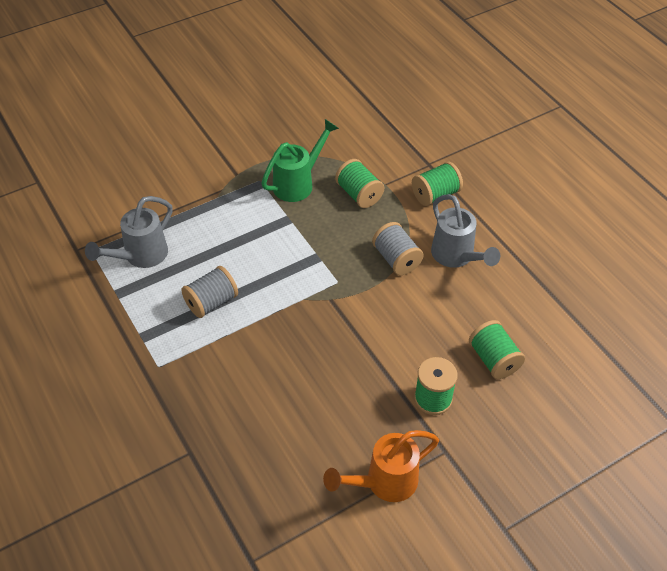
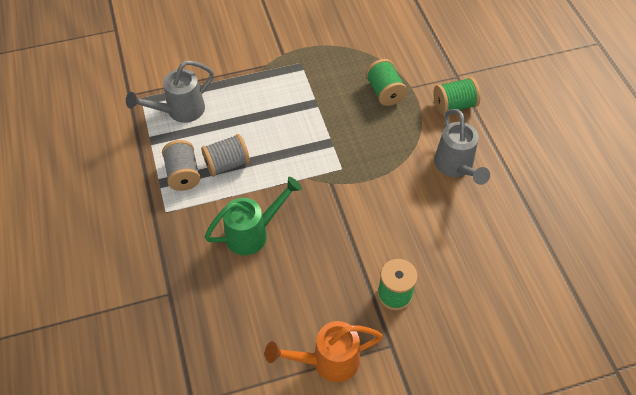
camera: 15 degrees right, 5 degrees up
green watering can [261,119,339,202] -> green watering can moved to [205,177,302,255]
grey spool [372,222,424,275] -> grey spool moved to [162,140,200,191]
green spool [469,320,525,379] -> none

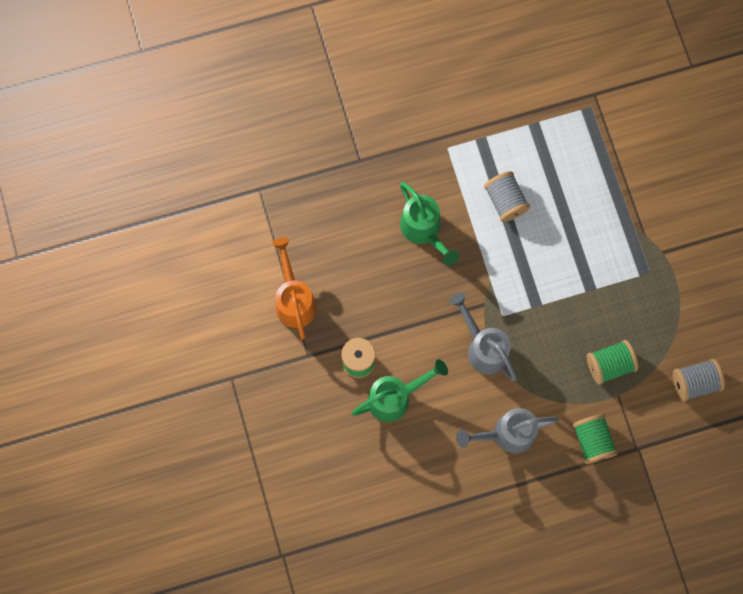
camera: 90 degrees right, 20 degrees up
grey watering can [126,61,214,123] -> grey watering can moved to [449,292,517,381]
grey spool [162,140,200,191] -> grey spool moved to [673,359,725,401]
none -> green watering can [351,359,448,422]

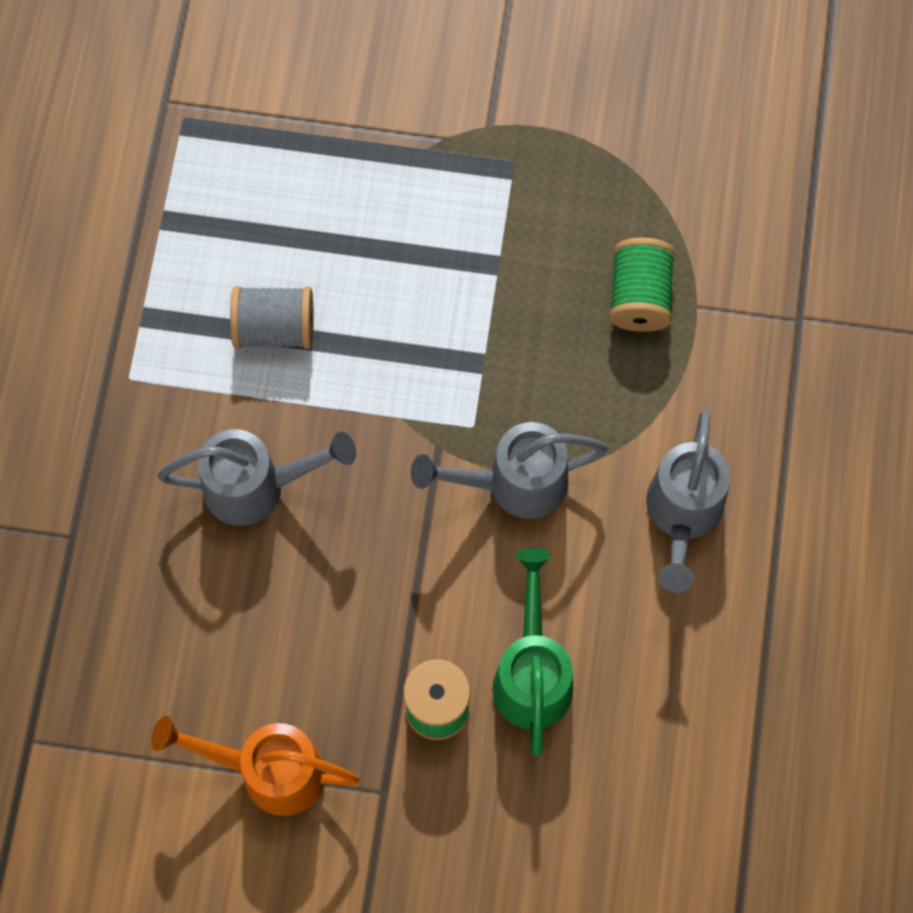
camera: 65 degrees left, 5 degrees down
green watering can [400,182,459,266] -> grey watering can [158,429,356,526]
green spool [573,414,618,464] -> none
grey spool [673,359,725,401] -> none

